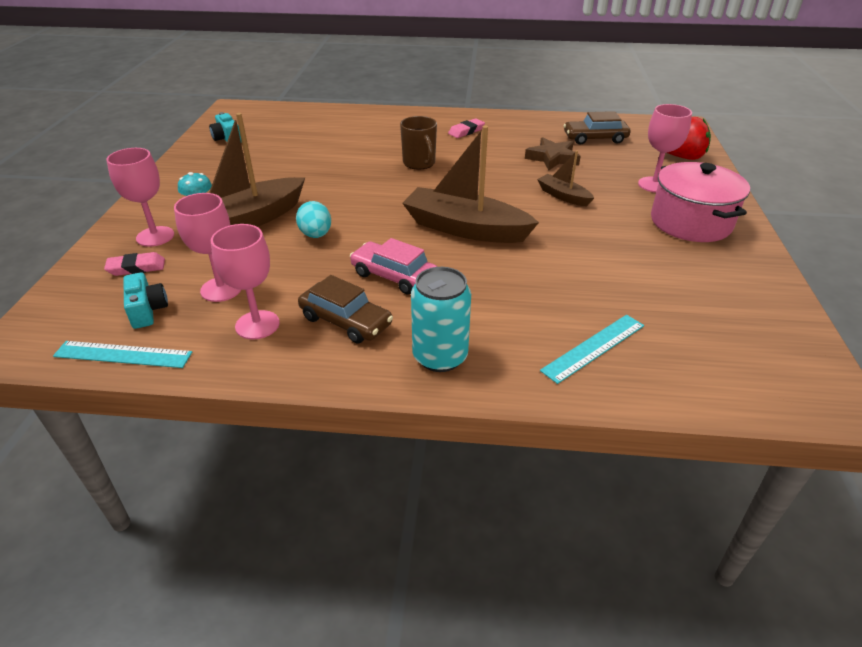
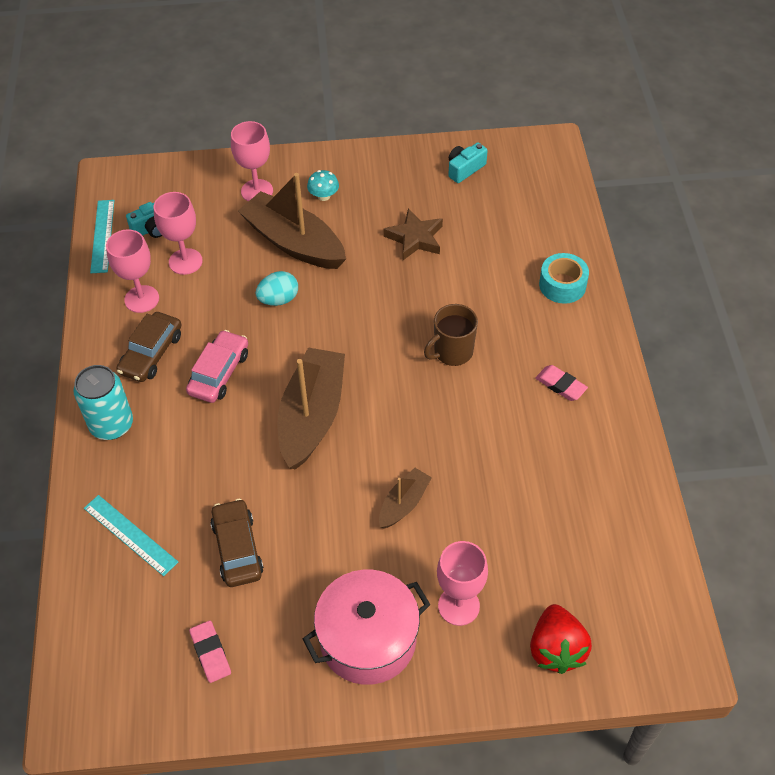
camera: 80 degrees right, 15 degrees up
pink eraser [104,252,165,276] -> pink eraser moved to [189,621,231,683]
brown star [525,137,581,170] -> brown star moved to [383,208,443,260]
brown car [564,111,630,145] -> brown car moved to [210,499,264,587]
none -> turquoise tape [539,253,589,304]

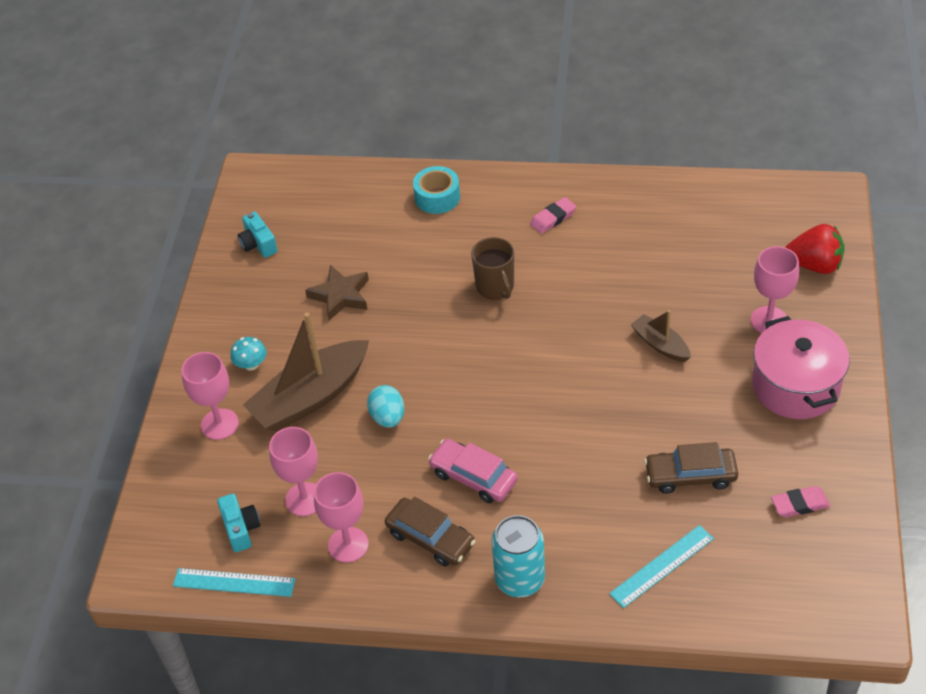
camera: 75 degrees left, 5 degrees down
brown boat [277,347,345,470] -> none

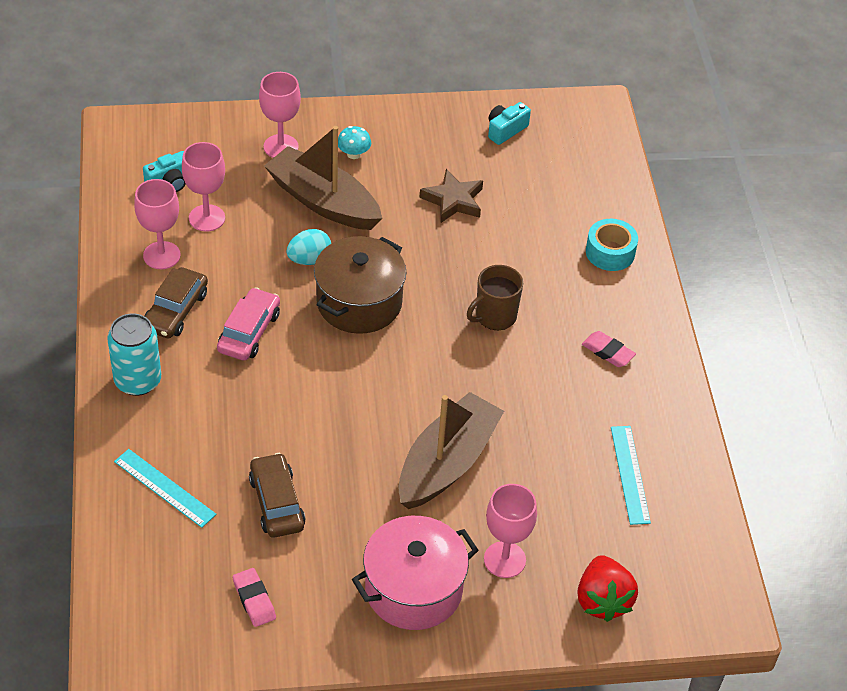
camera: 70 degrees right, 0 degrees up
turquoise ruler [173,568,295,597] -> turquoise ruler moved to [611,426,651,525]
brown boat [631,310,691,362] -> brown boat [398,392,504,509], size x1.97
none -> brown pot [314,236,406,334]

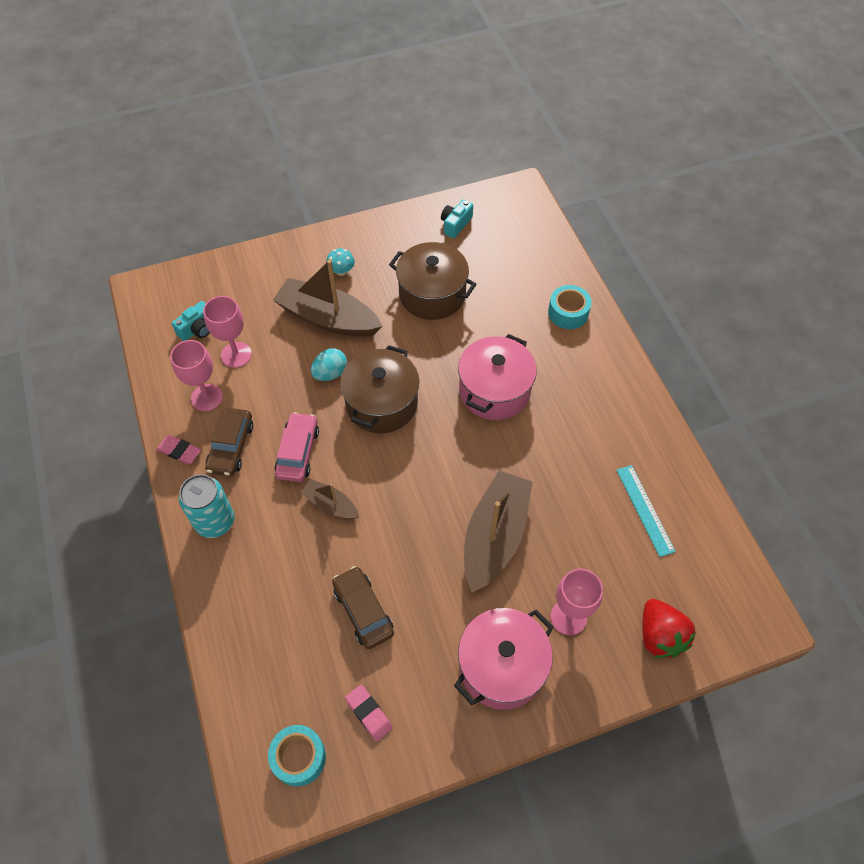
camera: 10 degrees left, 10 degrees up
turquoise ruler [114,449,216,528] -> none
pink goblet [259,72,301,158] -> none
brown star [420,169,483,223] -> brown pot [389,242,477,320]
brown mug [467,265,523,330] -> pink pot [458,334,537,420]
pink eraser [582,331,636,367] -> pink eraser moved to [156,435,201,464]
none -> turquoise tape [268,725,326,787]
none -> brown boat [300,479,359,519]

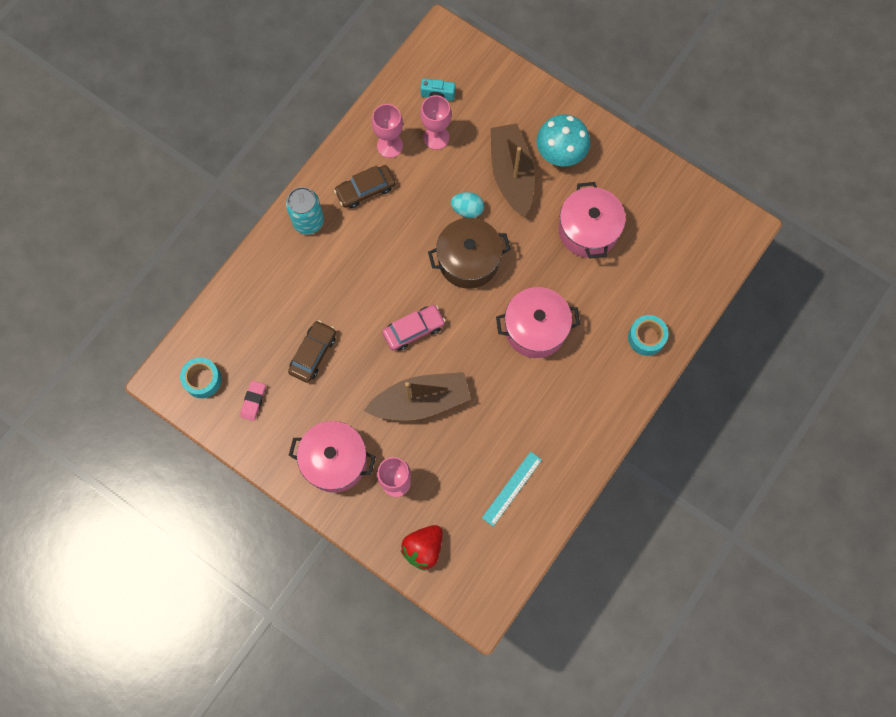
camera: 55 degrees right, 15 degrees up
pink eraser [156,435,201,464] -> none
pink car [274,412,319,482] -> pink car moved to [382,305,446,351]
brown boat [300,479,359,519] -> none
turquoise mushroom [326,248,355,276] -> turquoise mushroom [536,114,590,167], size x2.07
brown pot [389,242,477,320] -> pink pot [559,182,626,259]
turquoise camera [441,200,473,238] -> none

